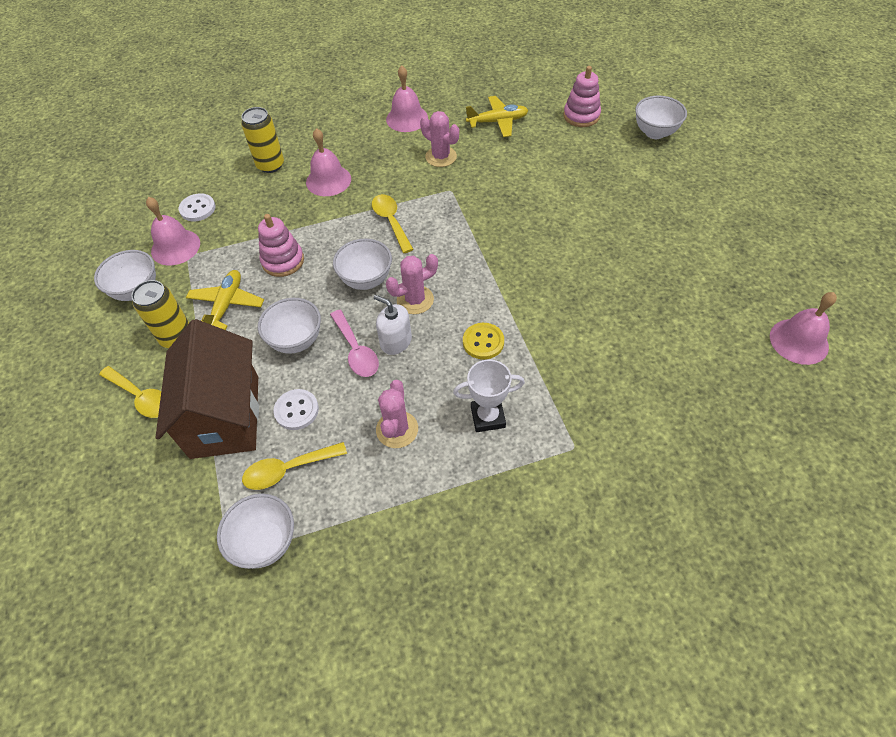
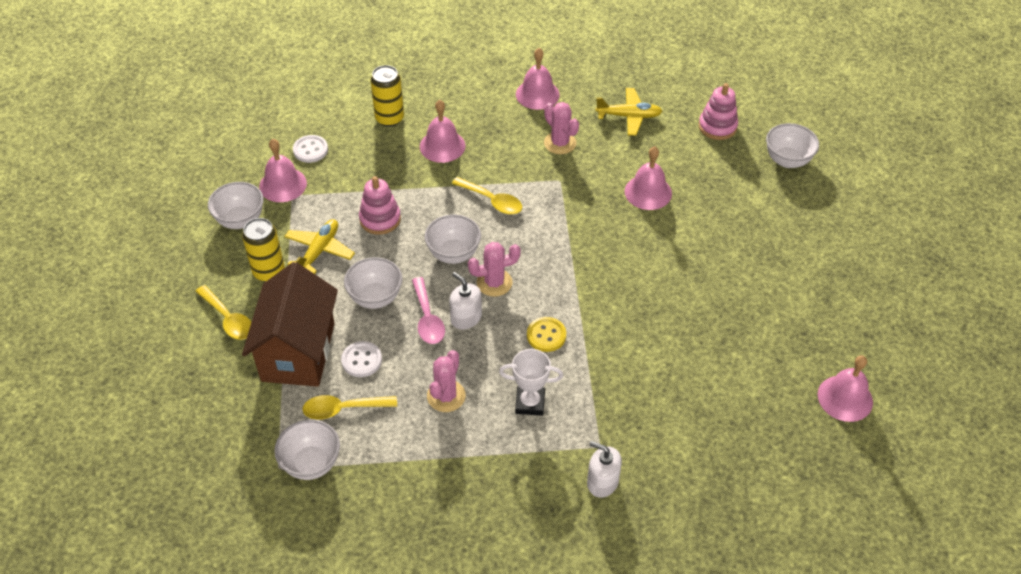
camera: 10 degrees right, 5 degrees down
yellow spoon [372,194,414,253] -> yellow spoon turned 135 degrees clockwise [452,177,522,214]
none -> white soap dispenser [587,441,622,498]
none -> pink bell [624,146,672,210]

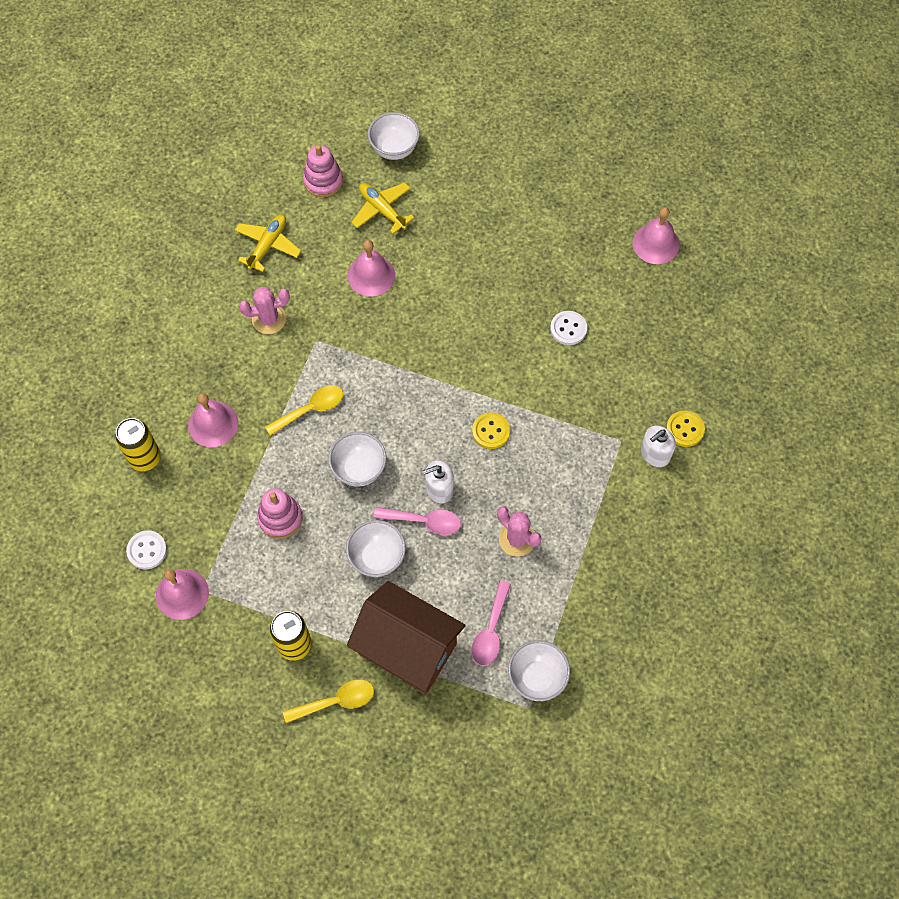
camera: 65 degrees left, 15 degrees up
white bowl [208,182,264,229] -> none
yellow plane [284,219,355,274] -> yellow plane moved to [351,182,414,234]
yellow spoon [302,395,397,419] -> pink spoon [471,580,511,666]
white button [341,341,382,377] -> white button moved to [550,311,587,345]
pink cactus [468,242,521,297] -> none
white trophy [499,349,563,416] -> none
pink bell [516,48,560,110] -> none
none -> yellow button [666,410,705,447]

